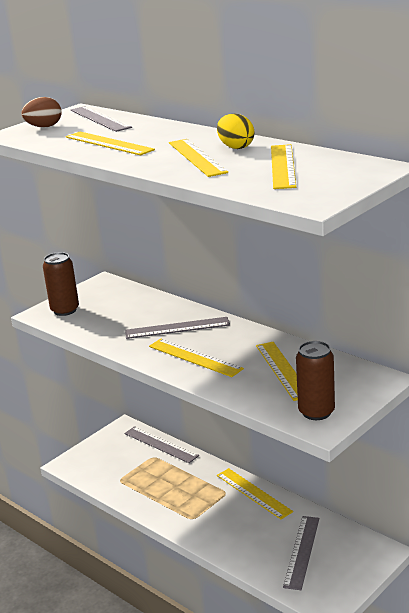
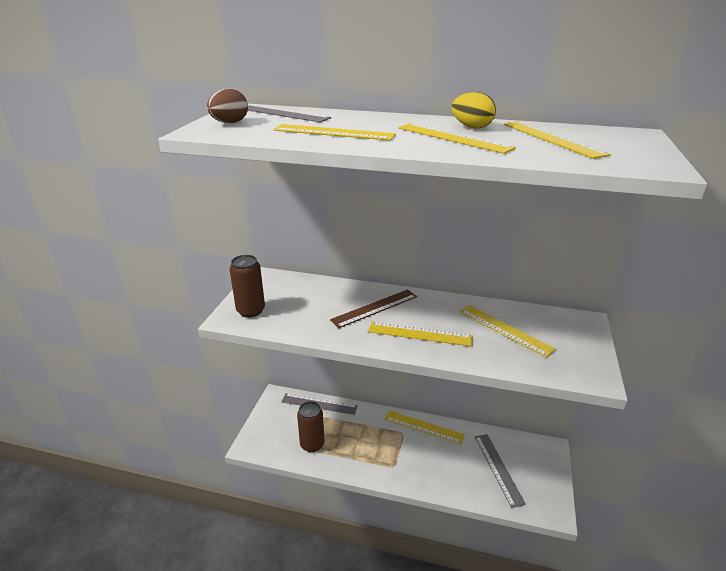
camera: 30 degrees left, 5 degrees up
grey ruler [125,317,230,339] -> brown ruler [330,289,417,328]
brown can [296,341,335,420] -> brown can moved to [297,401,324,452]

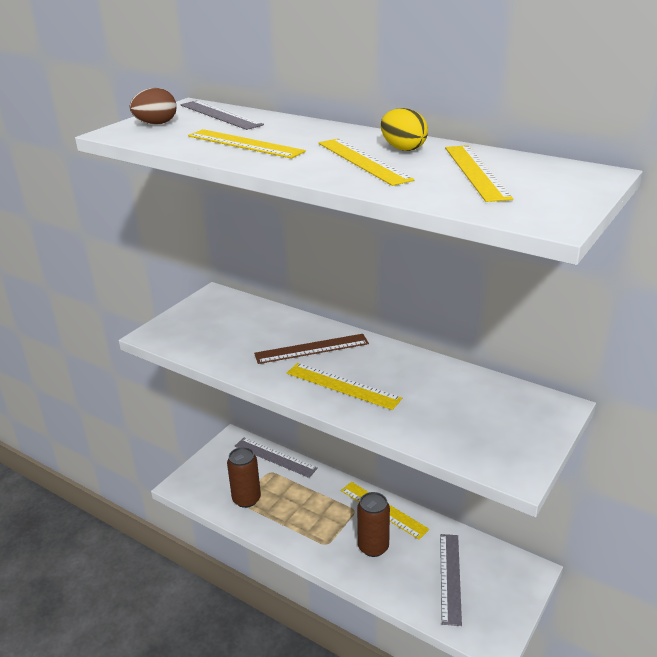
camera: 20 degrees right, 0 degrees up
brown can [229,255,265,317] -> brown can moved to [357,492,390,557]
yellow ruler [459,305,556,358] -> none

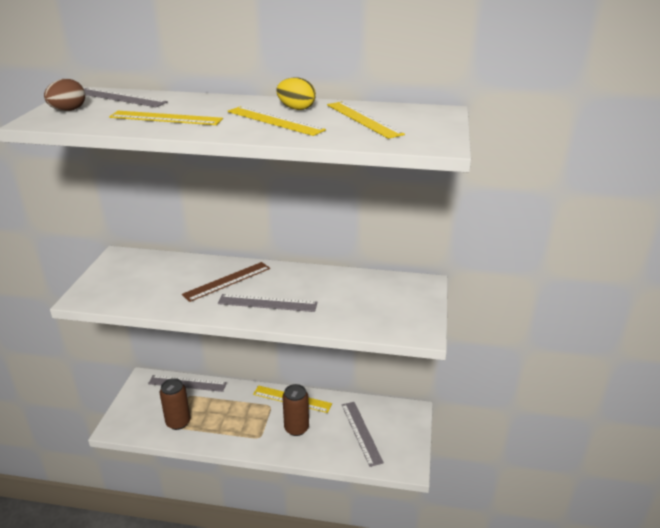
camera: 25 degrees left, 0 degrees up
yellow ruler [287,363,402,410] -> grey ruler [218,294,318,312]

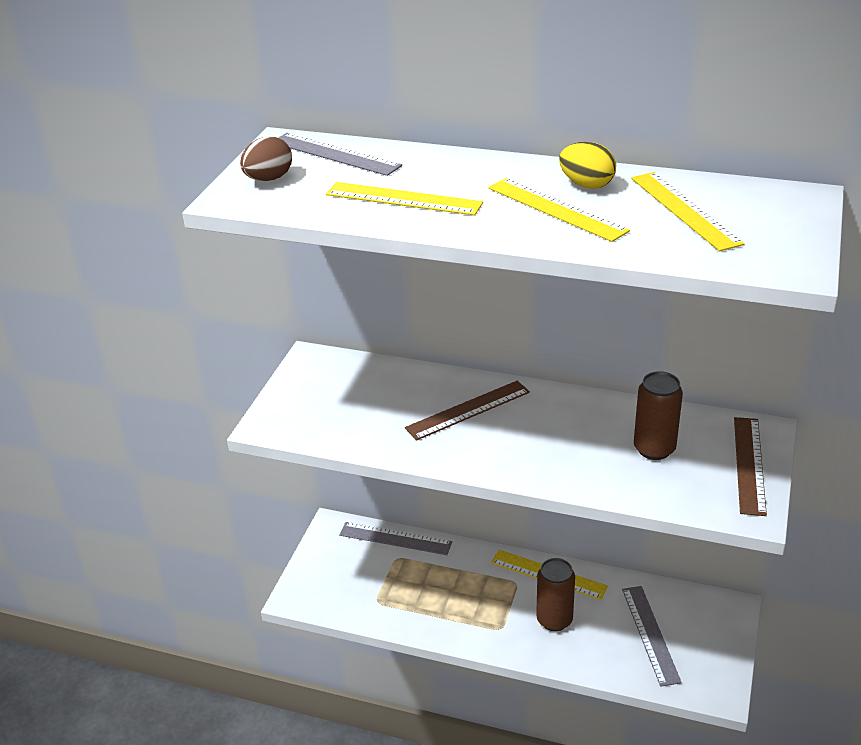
camera: 10 degrees right, 5 degrees up
brown can [160,378,190,430] -> brown can moved to [634,371,683,460]
grey ruler [218,294,318,312] -> none
none -> brown ruler [734,417,767,516]

